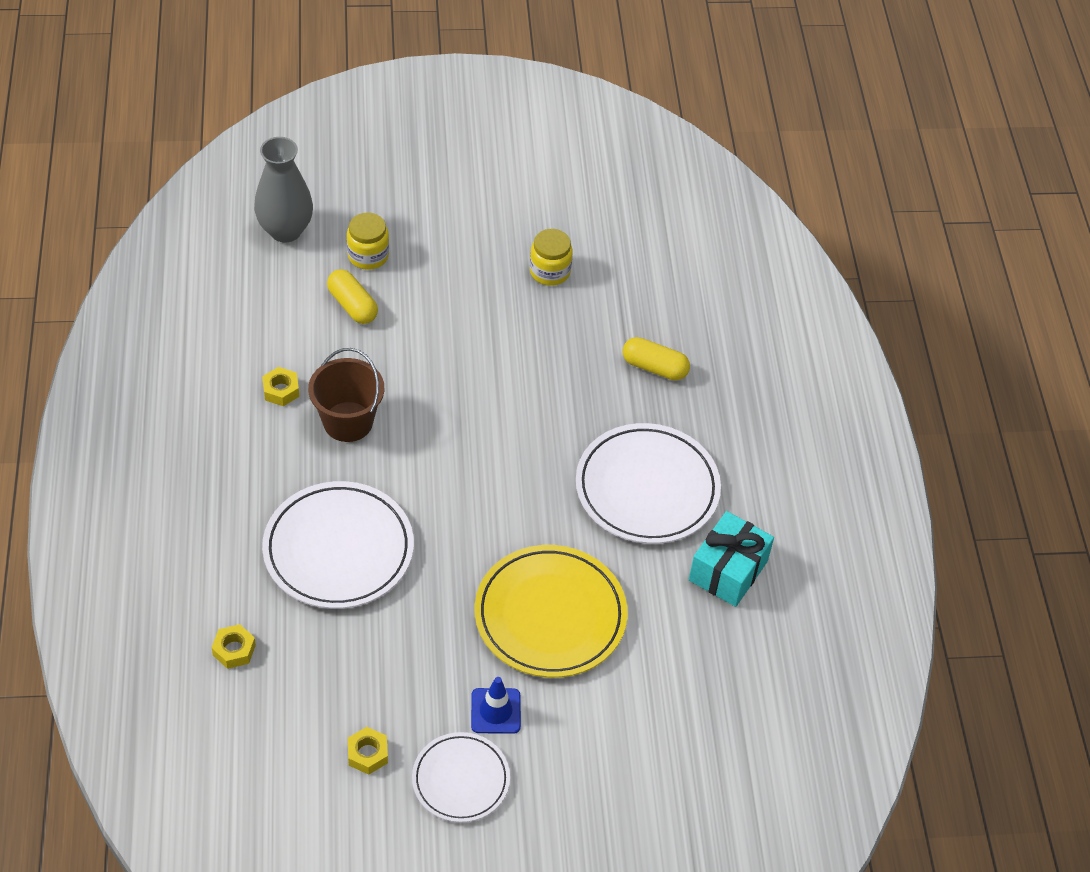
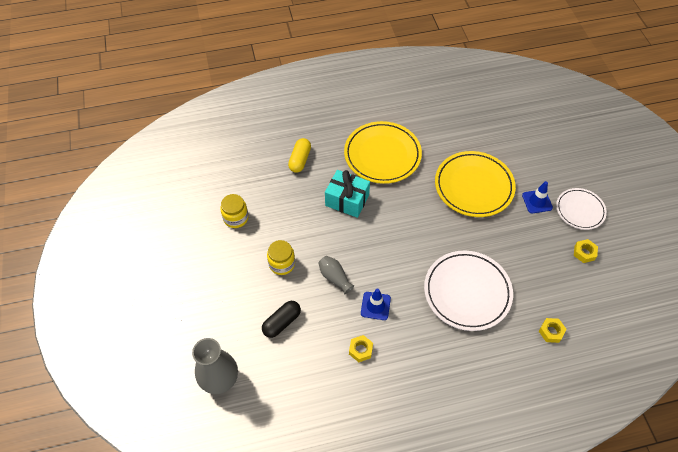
camera: 95 degrees left, 5 degrees up
brown bucket [308,348,384,442] -> blue traffic cone [361,289,391,320]
yellow capsule [327,269,378,324] -> black capsule [262,301,301,338]
yellow jar [347,212,389,270] -> yellow jar moved to [267,240,295,275]
white plate [576,423,721,544] -> yellow plate [344,121,422,184]
turquoise gift [689,511,774,607] -> turquoise gift moved to [325,170,370,218]
none -> grey vase [318,256,354,294]

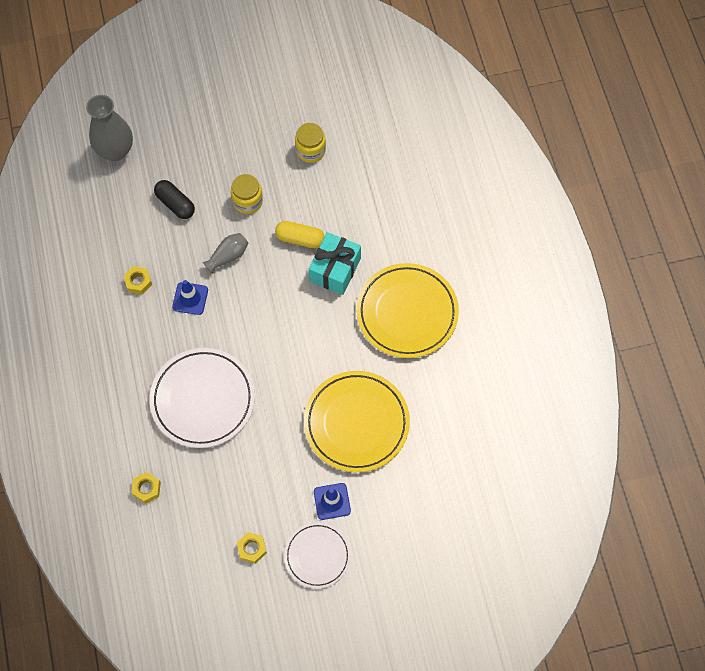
camera: 90 degrees right, 10 degrees up
yellow capsule [288,138,311,173] -> yellow capsule moved to [275,221,325,248]

